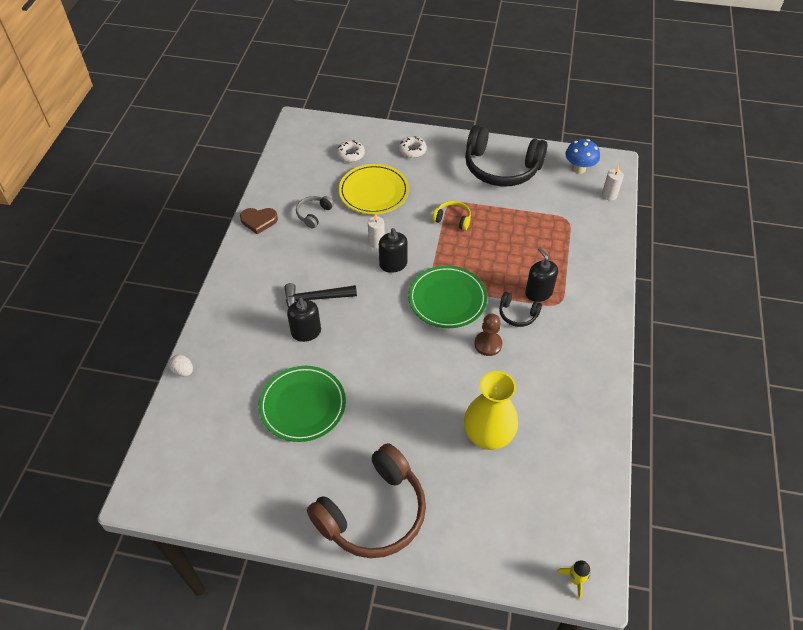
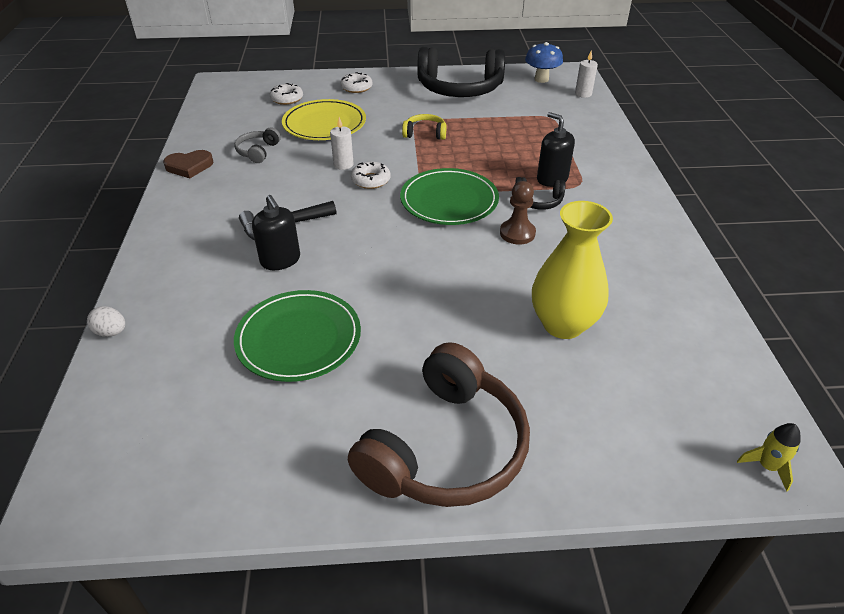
camera: 15 degrees left, 10 degrees down
black soap dispenser [379,228,408,273] -> white donut [351,162,391,189]

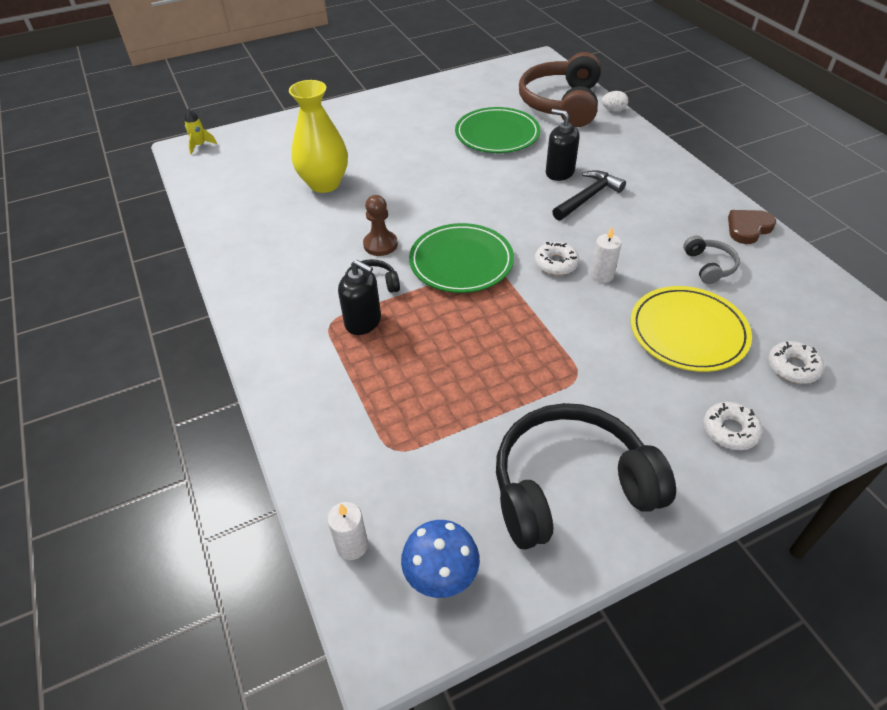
camera: 160 degrees right, 5 degrees up
brown headphones [348,342,530,507] -> brown headphones moved to [519,52,601,127]
yellow headphones [402,114,447,140] -> none

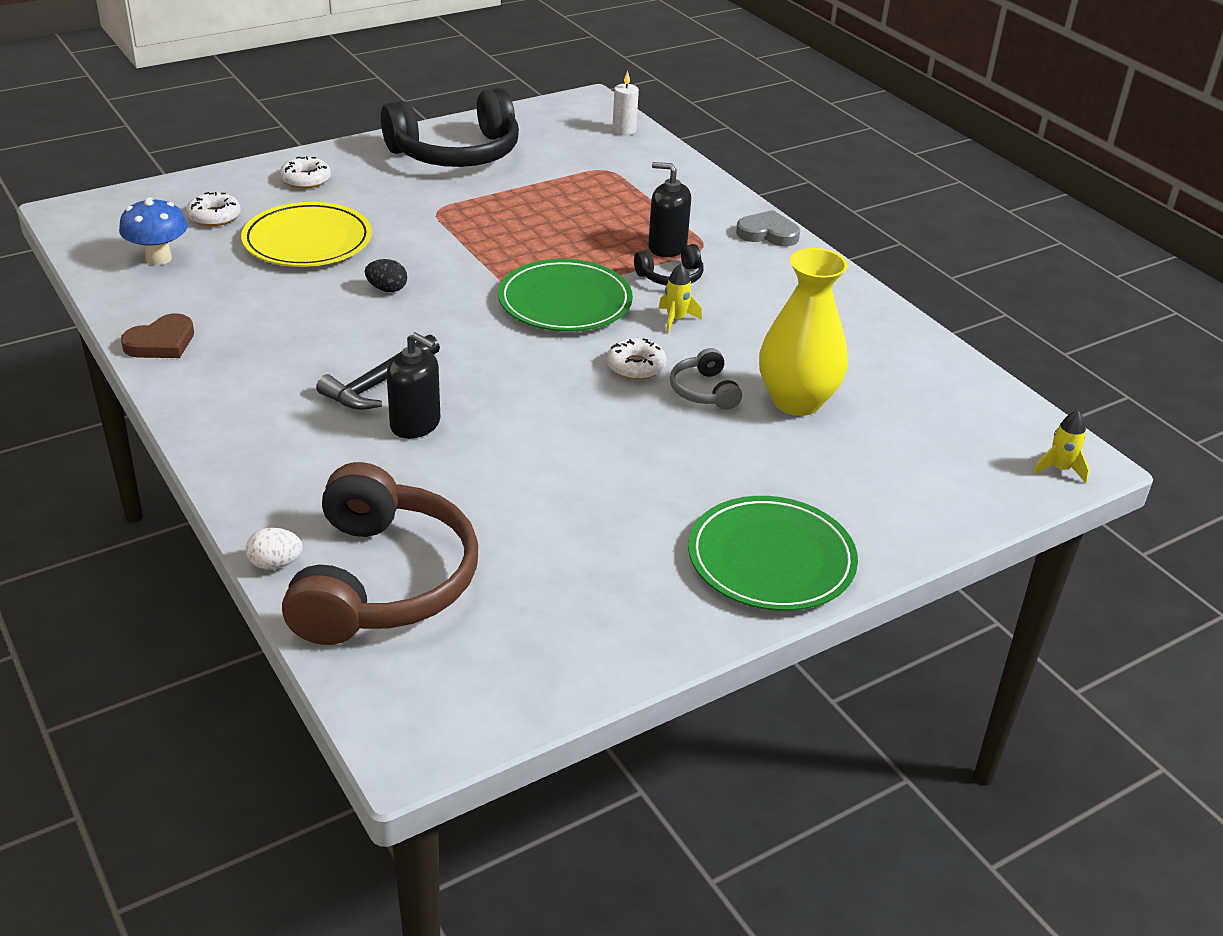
camera: 170 degrees right, 10 degrees down
brown pawn [363,195,398,256] -> yellow rocket [658,264,702,333]
blue mushroom [401,520,480,598] -> blue mushroom moved to [119,198,188,265]
green plate [455,107,540,153] -> green plate moved to [688,496,858,611]
white donut [535,242,579,275] -> white donut moved to [607,338,667,380]
white candle [591,227,621,283] -> black egg [365,259,407,292]
grey headphones [683,236,740,284] -> grey headphones moved to [670,348,742,410]
none -> grey heart [736,210,800,246]

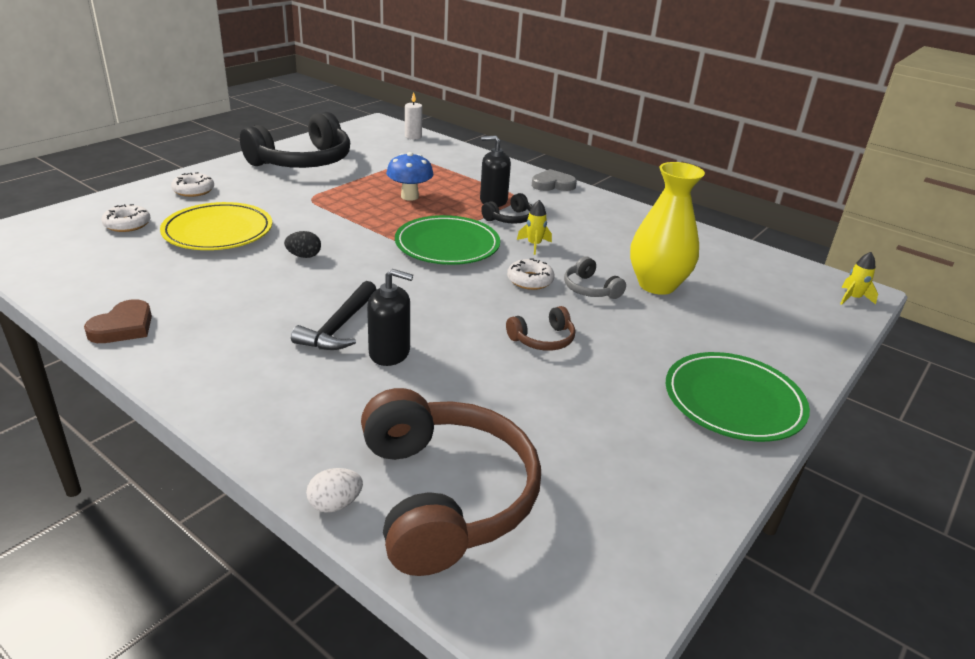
camera: 20 degrees left, 5 degrees down
blue mushroom [119,198,188,265] -> blue mushroom moved to [386,152,433,201]
none -> brown headphones [506,306,575,351]

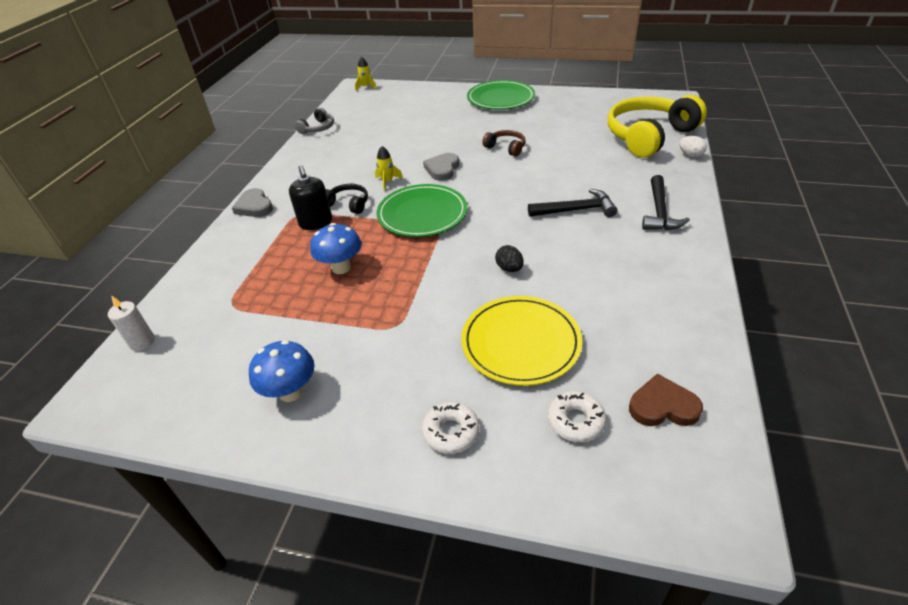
camera: 110 degrees left, 10 degrees up
brown heart [84,299,152,343] -> brown heart moved to [629,374,703,426]
black headphones [240,112,350,168] -> blue mushroom [249,340,314,402]
brown headphones [361,388,541,576] -> yellow headphones [608,95,707,158]
black soap dispenser [367,269,413,366] -> none
white donut [507,258,555,290] -> grey heart [423,153,459,181]
grey headphones [564,256,626,299] -> grey headphones moved to [295,108,334,134]
yellow vase [630,162,705,295] -> none
none -> black hammer [642,175,690,230]

